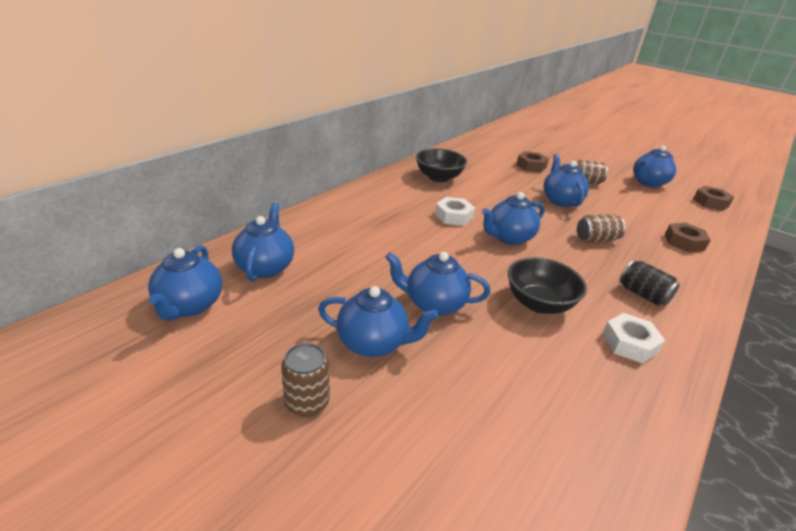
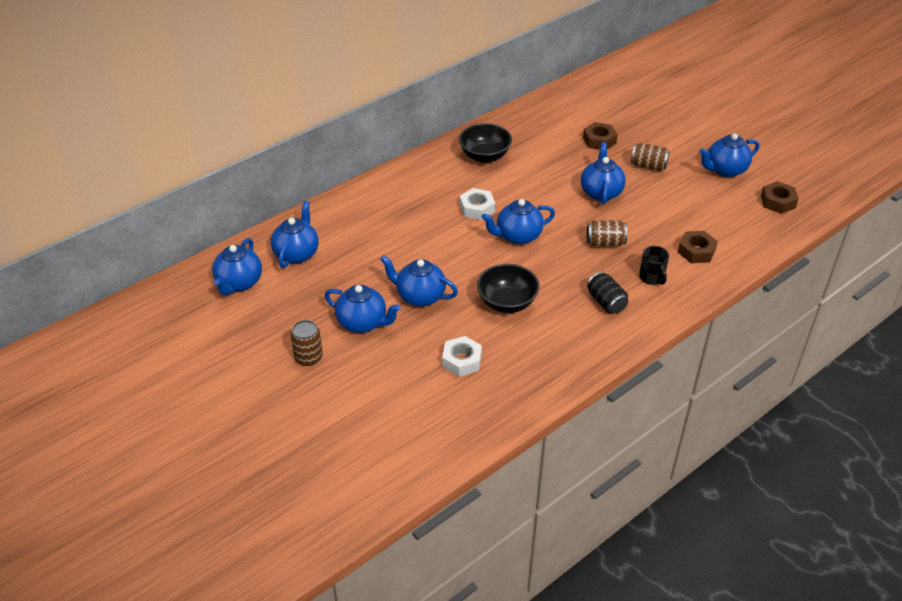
camera: 15 degrees right, 10 degrees up
white nut [602,313,665,364] -> white nut moved to [442,336,482,377]
none -> black mug [639,246,669,285]

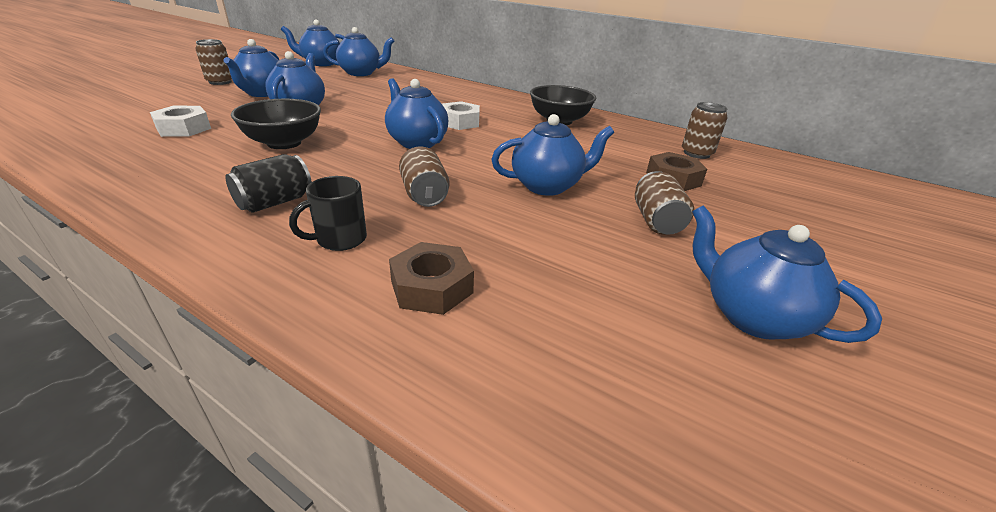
camera: 70 degrees right, 10 degrees down
brown nut [761,181,798,214] -> none
none -> brown can [682,102,728,159]

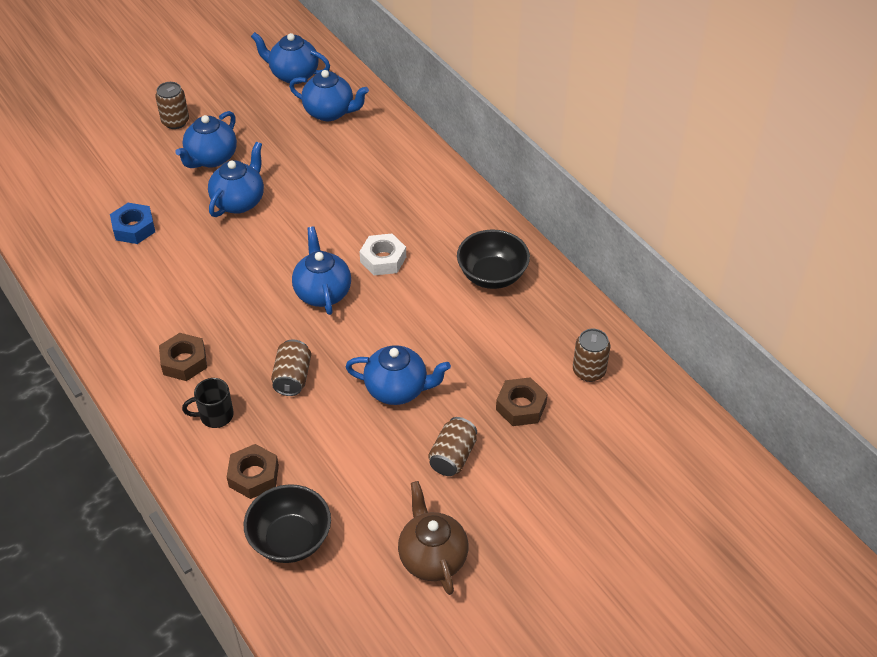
camera: 25 degrees right, 15 degrees up
white nut [150,106,211,137] -> blue nut [110,203,155,244]
black can [225,154,312,213] -> brown nut [159,333,207,381]
black bowl [231,99,321,149] -> black bowl moved to [244,484,331,563]
blue teapot [692,205,882,343] -> brown teapot [398,481,468,595]

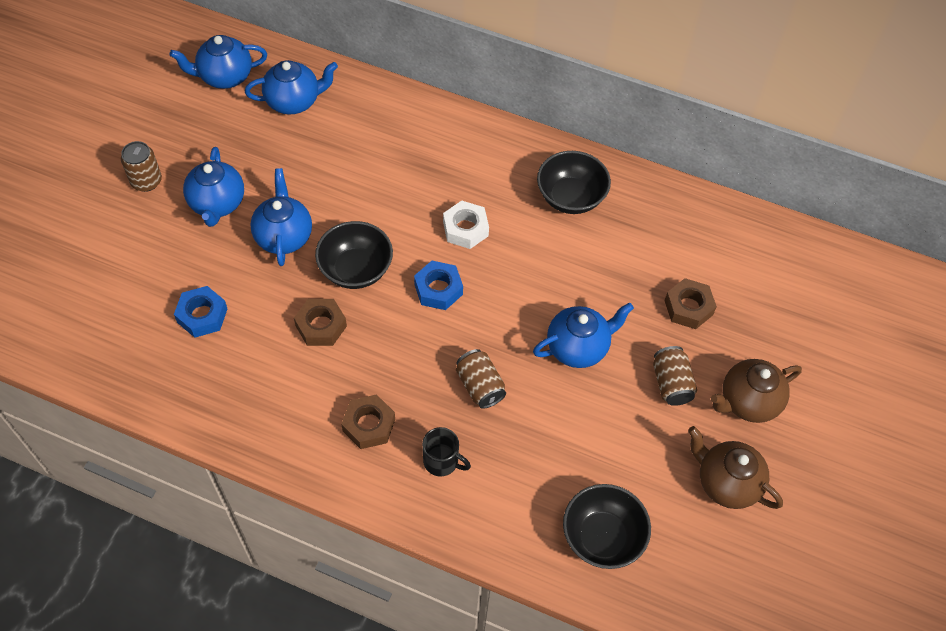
camera: 35 degrees left, 10 degrees up
black mug [182,378,234,428] -> black mug turned 105 degrees counterclockwise [422,427,471,476]
brown nut [227,444,279,499] -> brown nut moved to [294,299,347,346]
blue teapot [292,226,351,315] -> blue nut [414,261,463,310]
brown can [573,329,610,382] -> none
none -> black bowl [315,221,393,289]
none -> brown teapot [711,359,802,423]

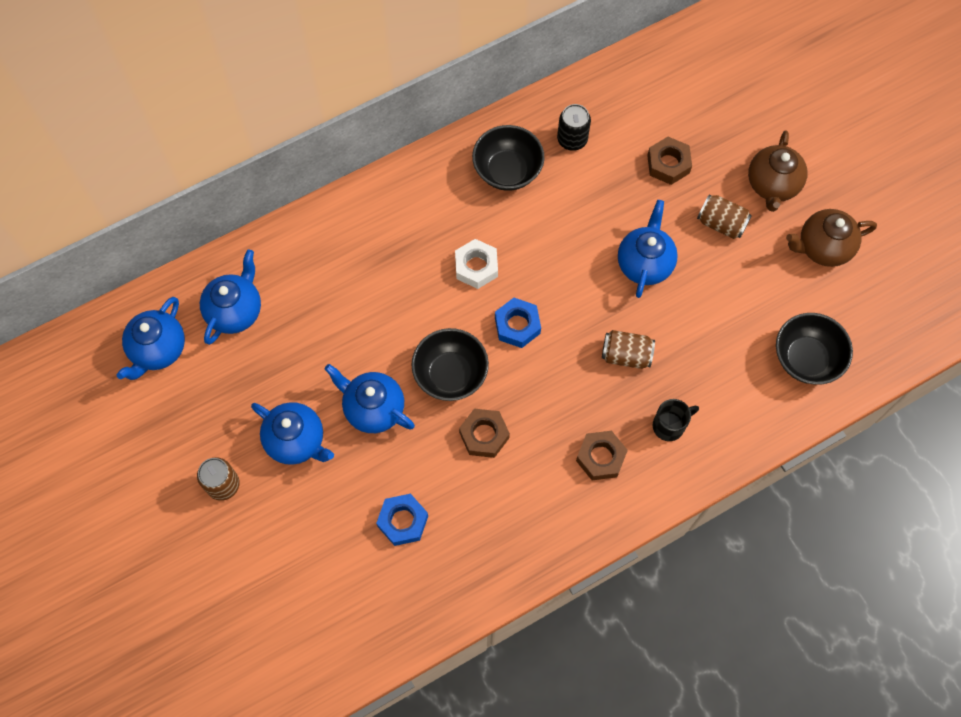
camera: 50 degrees left, 10 degrees up
none -> black can [557,104,591,151]

